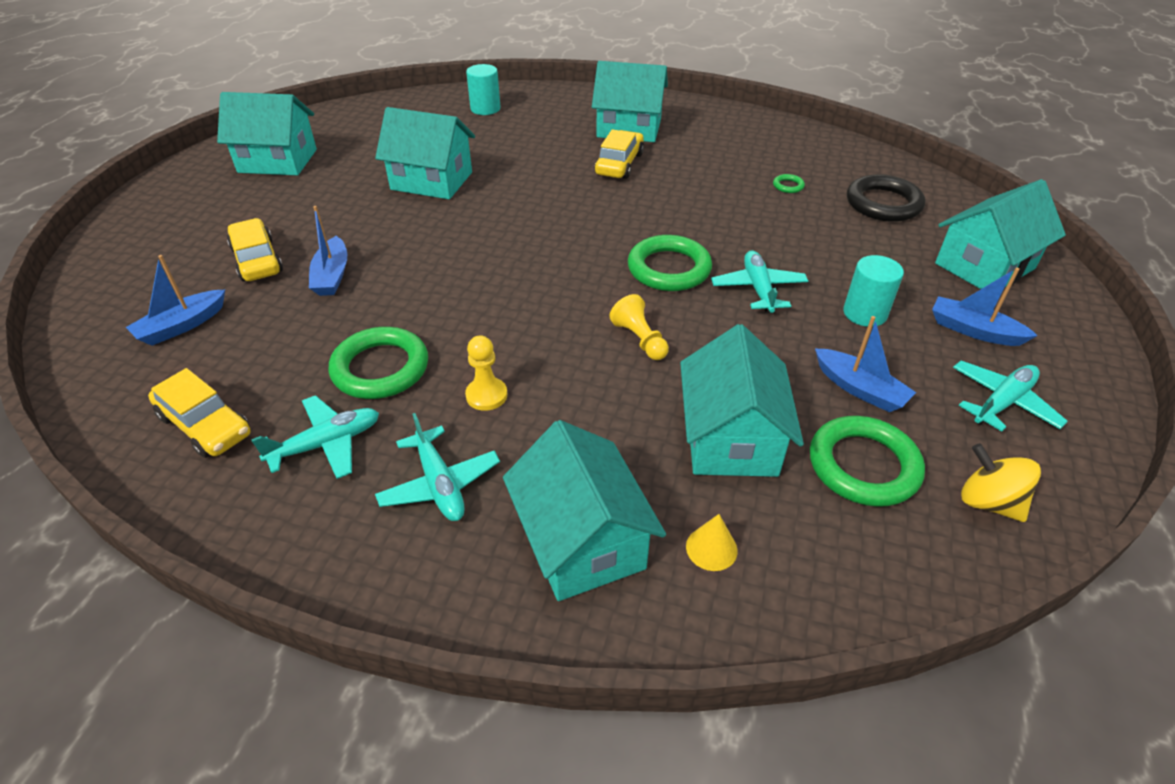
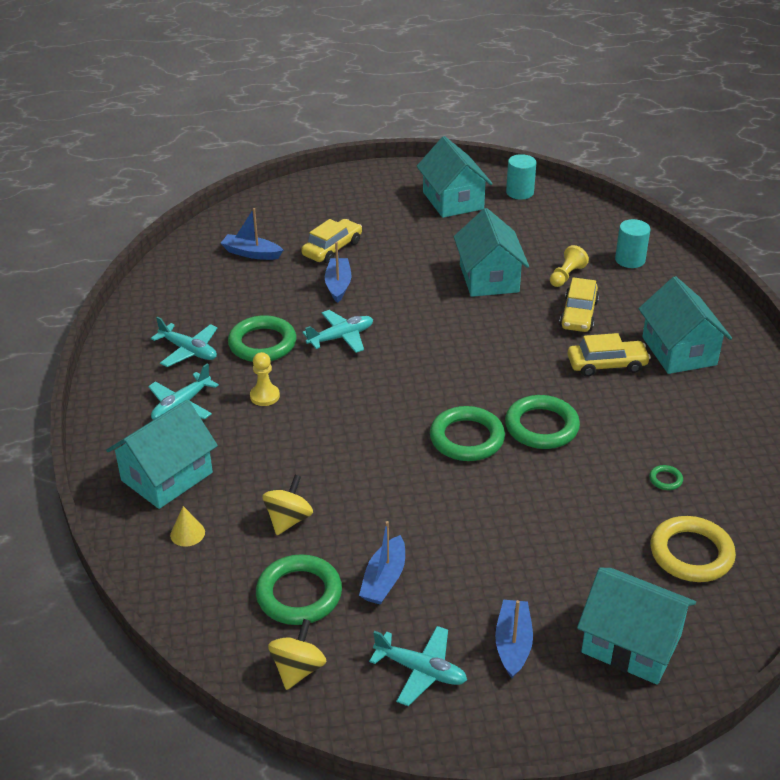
camera: 65 degrees right, 5 degrees down
yellow car [148,368,250,458] -> yellow car moved to [559,277,599,332]
blue boat [309,206,347,296] -> blue boat turned 120 degrees clockwise [325,242,351,303]
yellow pawn [609,294,669,360] -> yellow pawn moved to [550,245,589,287]
turquoise house [680,324,804,477] -> yellow spinning top [263,475,313,535]
turquoise plane [711,250,808,313] -> turquoise plane moved to [302,310,373,353]
turquoise cylinder [843,255,904,327] -> turquoise cylinder moved to [506,154,536,200]
black ring [847,174,925,222] -> yellow ring [650,516,736,582]
none -> green ring [505,395,580,449]

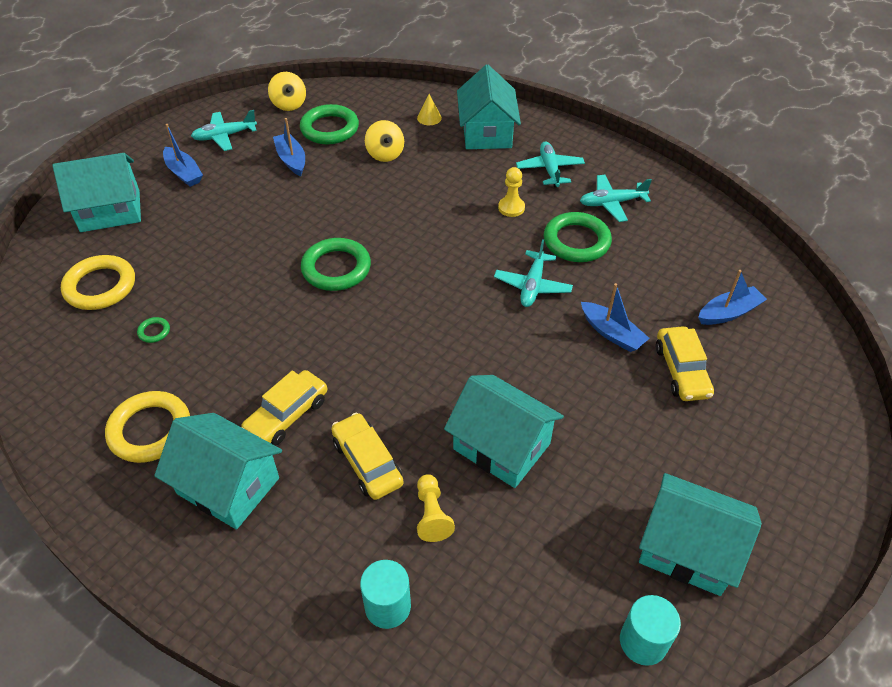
camera: 135 degrees right, 10 degrees up
green ring [505,395,580,449] -> none
none -> yellow ring [105,391,190,463]

